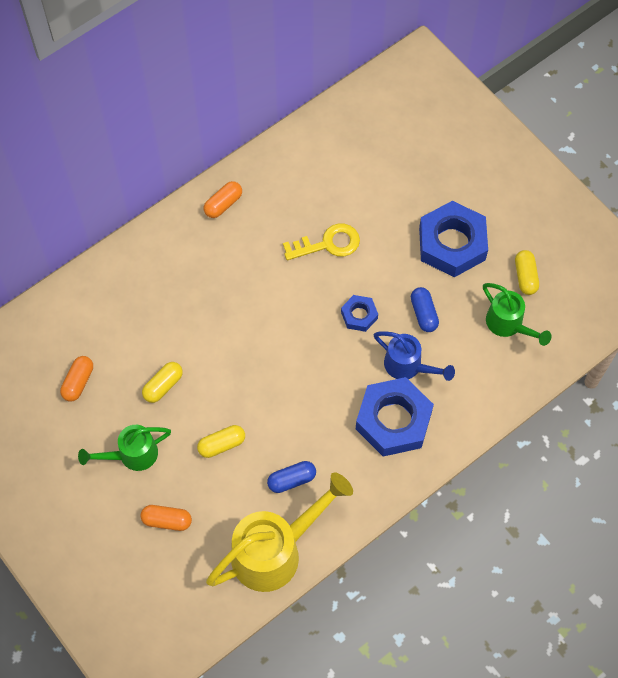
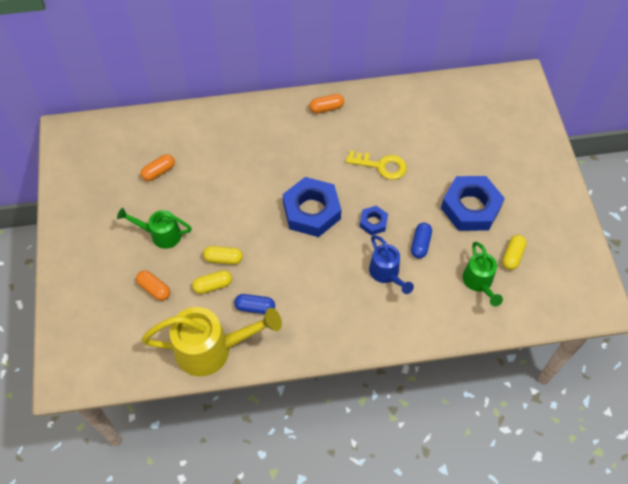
camera: 30 degrees right, 5 degrees down
yellow capsule [142,362,183,403] -> yellow capsule moved to [192,270,232,294]
blue nut [356,377,434,457] -> blue nut moved to [283,177,341,237]

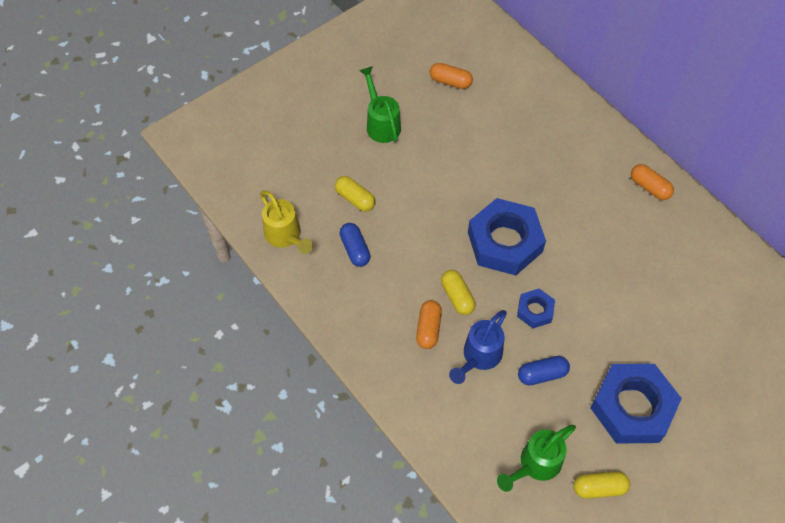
camera: 60 degrees right, 0 degrees up
orange capsule [136,270,170,301] -> orange capsule moved to [416,300,442,349]
yellow watering can [141,307,282,376] -> yellow watering can [260,190,313,254], size x0.58
yellow capsule [203,246,243,265] -> yellow capsule moved to [441,270,476,315]
yellow key [346,150,407,180] -> none

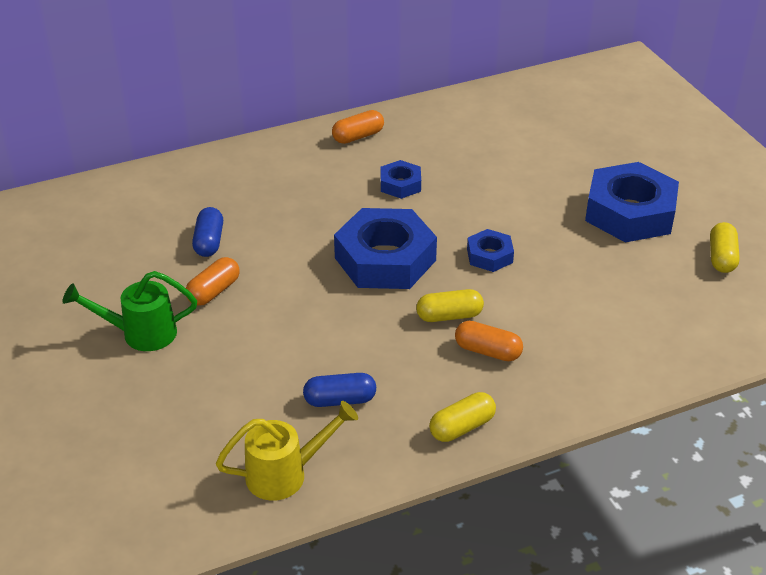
camera: 75 degrees left, 20 degrees down
yellow capsule [335,176,375,212] -> yellow capsule moved to [429,392,496,442]
orange capsule [430,63,473,89] -> orange capsule moved to [186,257,240,306]
blue watering can [449,310,507,384] -> none
green watering can [497,425,576,492] -> none
blue capsule [518,356,570,385] -> blue capsule moved to [192,207,223,257]
none -> blue nut [381,160,421,199]

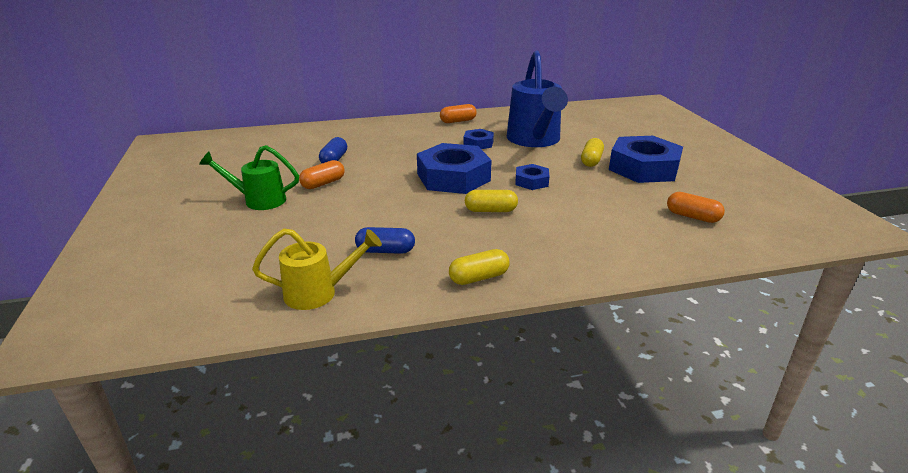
camera: 10 degrees right, 10 degrees down
orange capsule [455,321,523,361] -> orange capsule moved to [667,192,725,223]
yellow capsule [710,222,740,273] -> yellow capsule moved to [581,138,604,167]
none -> blue watering can [507,50,568,147]

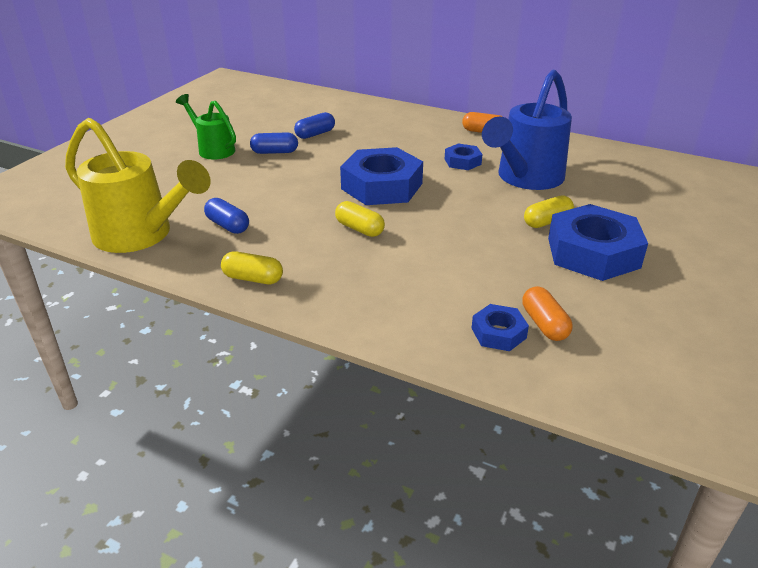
camera: 40 degrees right, 5 degrees up
yellow watering can [252,228,382,310] -> yellow watering can [65,118,211,253], size x1.72
orange capsule [299,160,345,189] -> blue capsule [250,132,298,154]
blue nut [515,164,549,190] -> blue nut moved to [471,304,529,351]

